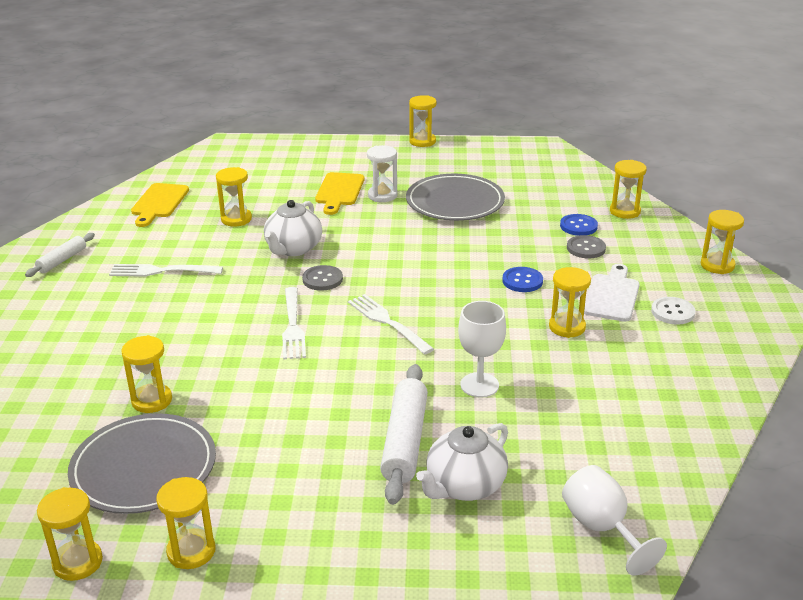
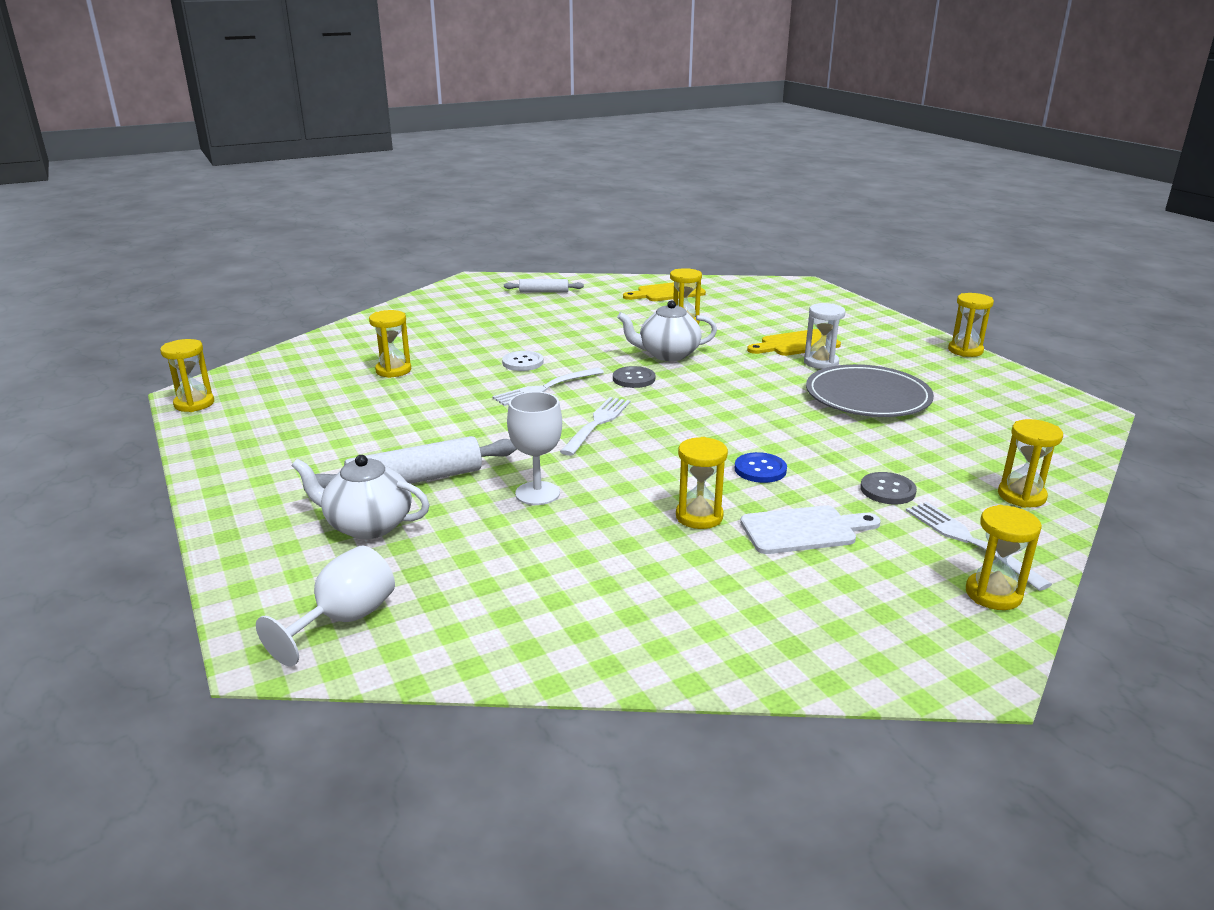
camera: 60 degrees right, 5 degrees down
grey plate [68,413,216,514] -> none
white fork [109,264,223,277] -> white fork moved to [906,502,1052,591]
yellow hourglass [156,477,215,569] -> none
blue button [560,214,598,236] -> none
white button [651,297,696,325] -> white button moved to [502,351,544,371]

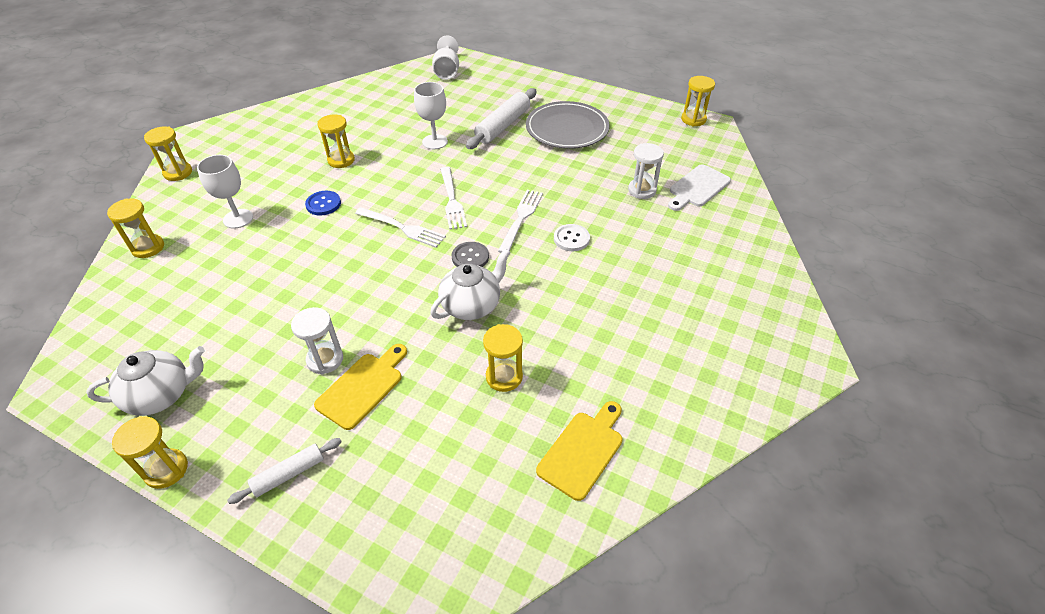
camera: 145 degrees right, 20 degrees up
white teapot [292,455,430,539] -> white teapot moved to [86,346,205,416]
yellow hourglass [369,310,411,378] -> white hourglass [628,143,664,199]
white rolling pin [504,279,584,293] -> white rolling pin moved to [227,438,342,504]
white cutting board [740,505,881,554] -> white cutting board moved to [668,164,731,211]
grey plate [806,364,934,417] -> grey plate moved to [526,101,610,149]
grey button [860,472,917,504] -> white goblet [197,155,253,229]
white fork [906,502,1052,591] -> white fork moved to [355,207,446,248]

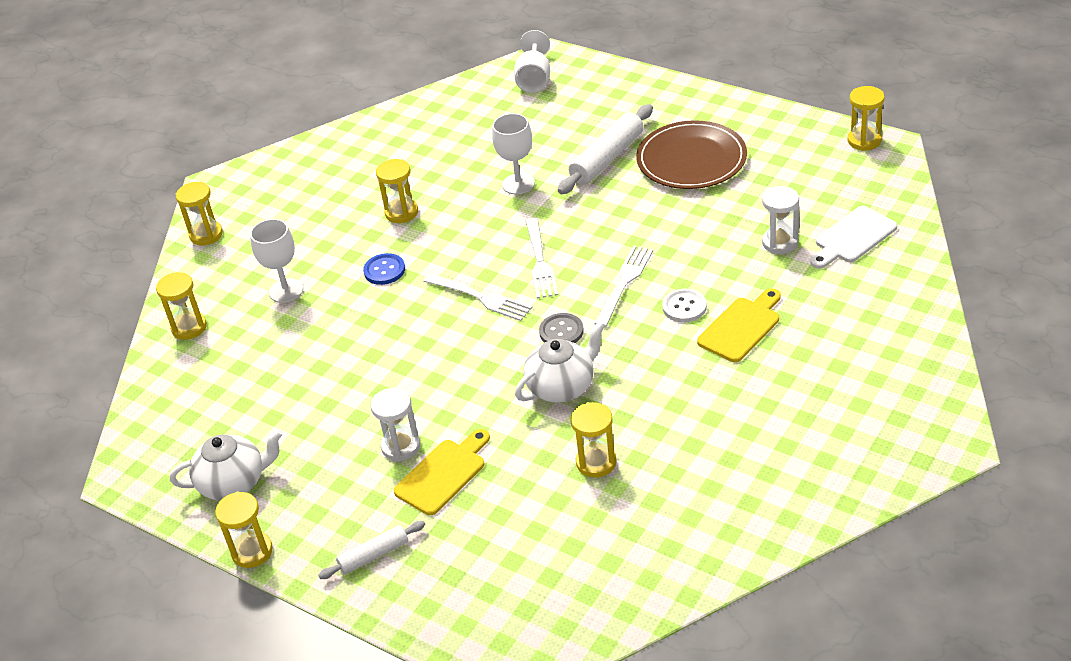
camera: 10 degrees right, 5 degrees down
grey plate [526,101,610,149] -> brown plate [636,121,747,189]
yellow cutting board [536,401,623,501] -> yellow cutting board moved to [697,288,781,362]

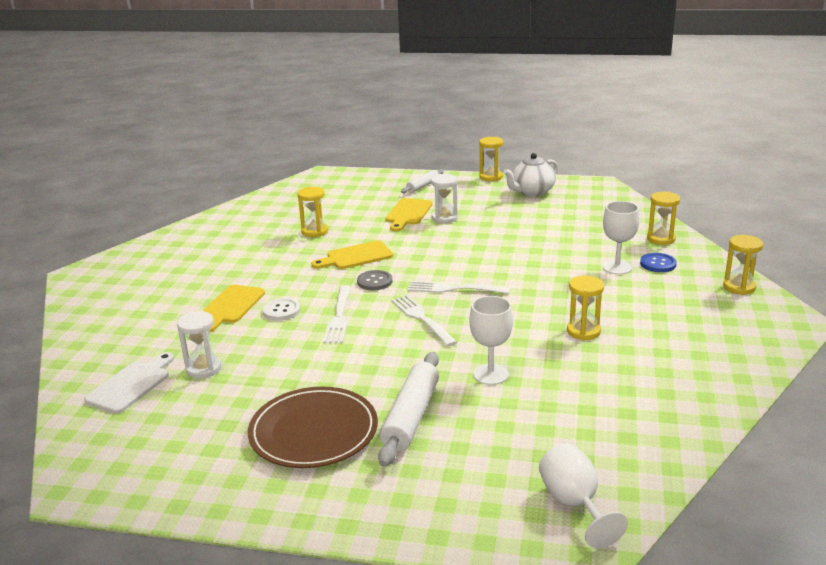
camera: 155 degrees right, 15 degrees down
blue button [363,253,405,285] -> blue button moved to [640,253,677,272]
white teapot [515,321,605,402] -> yellow cutting board [311,240,393,269]
yellow hourglass [848,86,884,151] -> none

